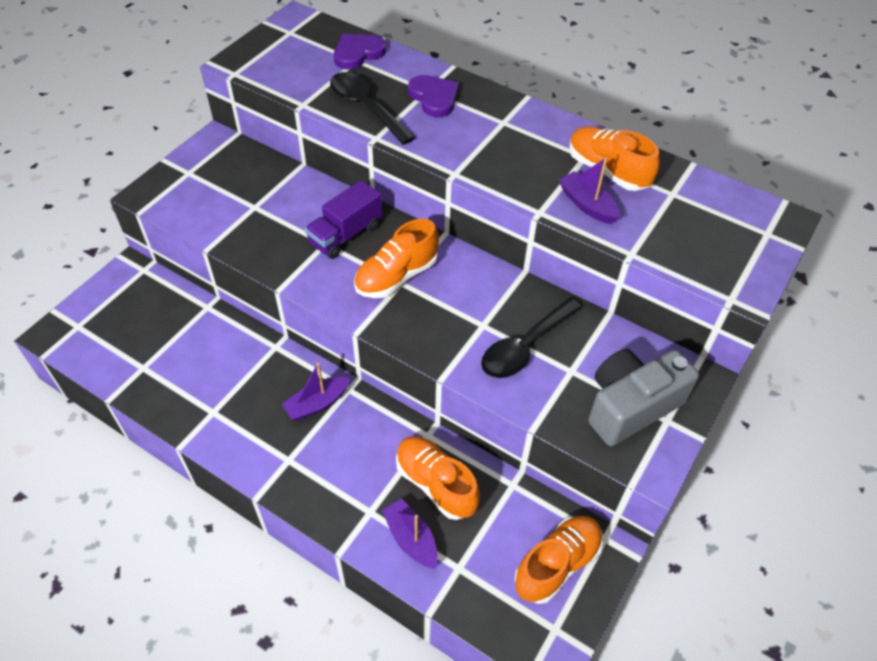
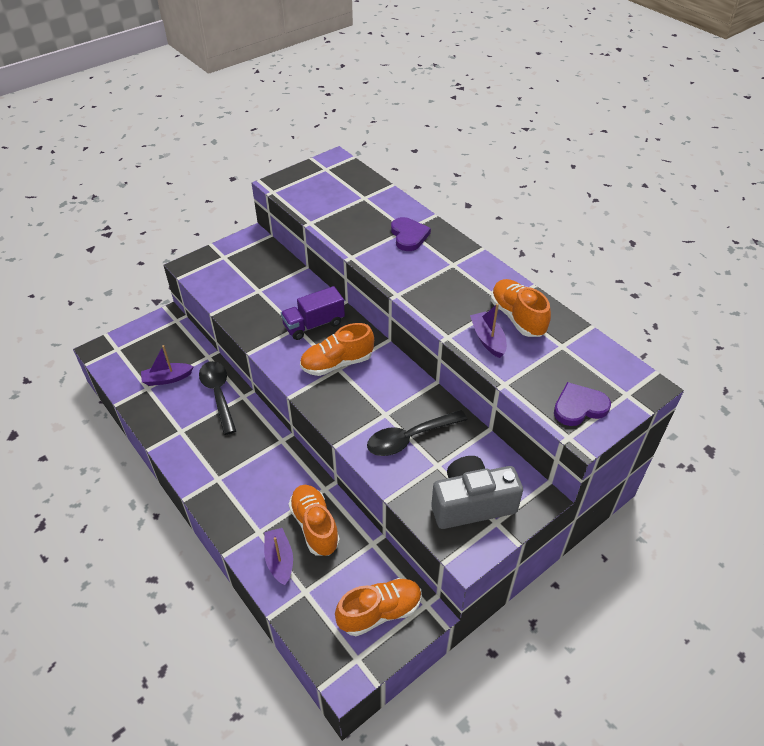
camera: 20 degrees right, 5 degrees down
purple boat [282,363,350,421] -> purple boat moved to [141,345,194,386]
black spoon [330,72,415,145] -> black spoon moved to [199,361,236,435]
purple heart [334,34,386,69] -> purple heart moved to [554,382,611,426]

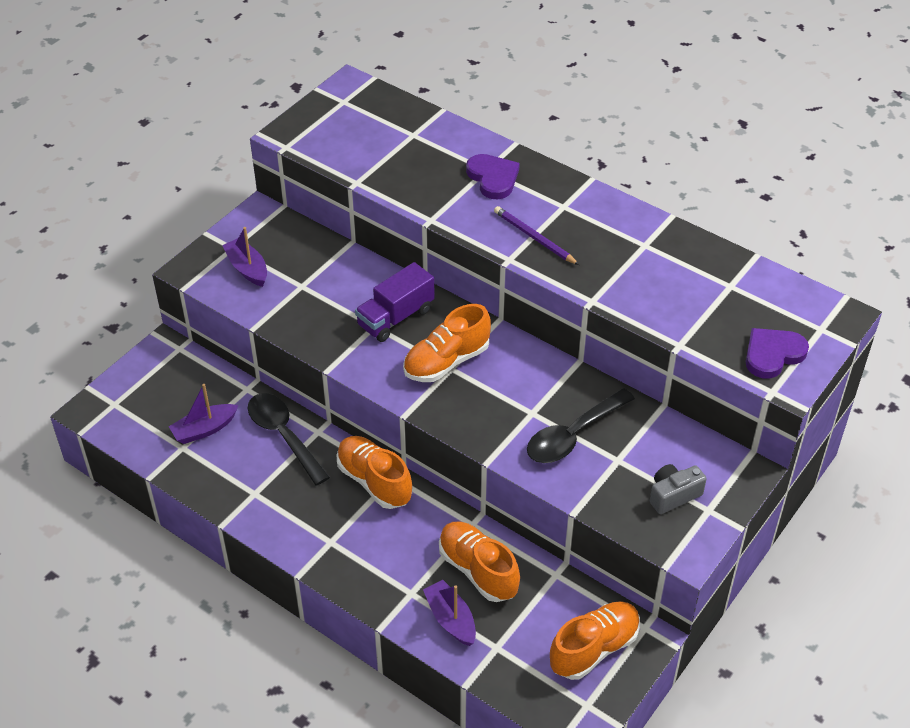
camera: 15 degrees left, 0 degrees up
grey camera [431,456,523,529] -> grey camera [650,464,707,514], size x0.54
purple boat [470,304,507,358] -> purple boat moved to [222,227,267,287]
orange shoe [491,279,551,337] -> orange shoe moved to [337,436,412,509]
none -> purple pencil [494,206,579,265]

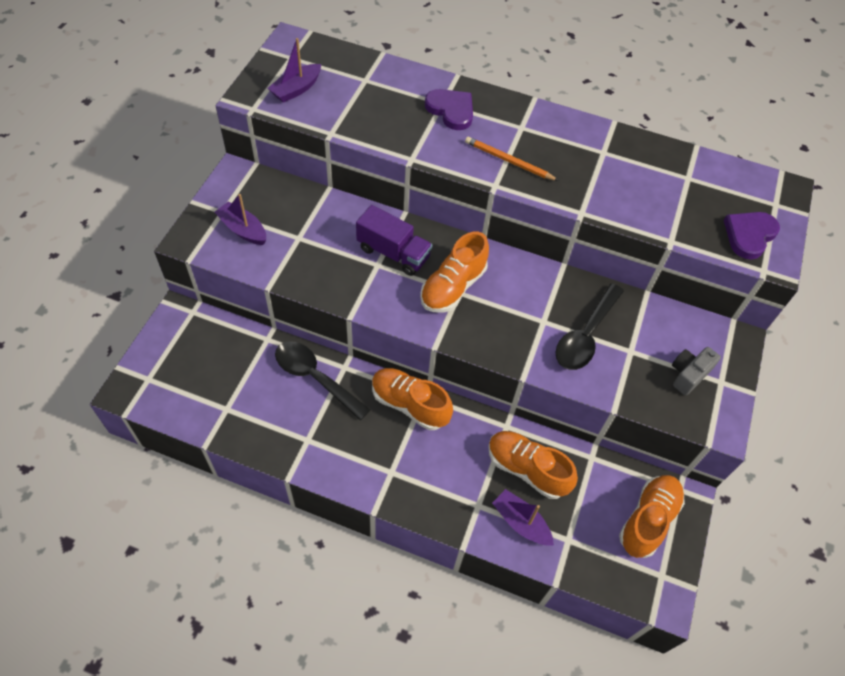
camera: 20 degrees left, 10 degrees up
purple boat [169,384,238,444] -> purple boat moved to [268,38,321,103]
purple truck [355,262,435,342] -> purple truck turned 90 degrees counterclockwise [356,205,432,276]
purple pencil [494,206,579,265] -> orange pencil [465,137,559,181]

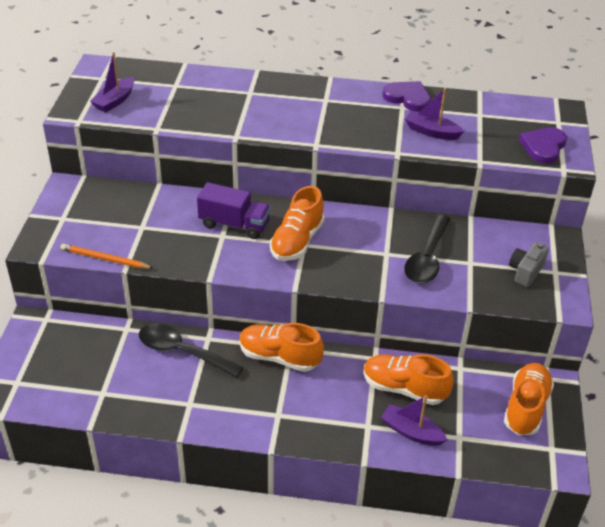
camera: 10 degrees left, 15 degrees down
purple boat [215,194,266,245] -> purple boat moved to [405,88,465,140]
purple heart [425,89,473,130] -> purple heart moved to [383,81,431,112]
orange pencil [465,137,559,181] -> orange pencil moved to [61,244,153,269]

